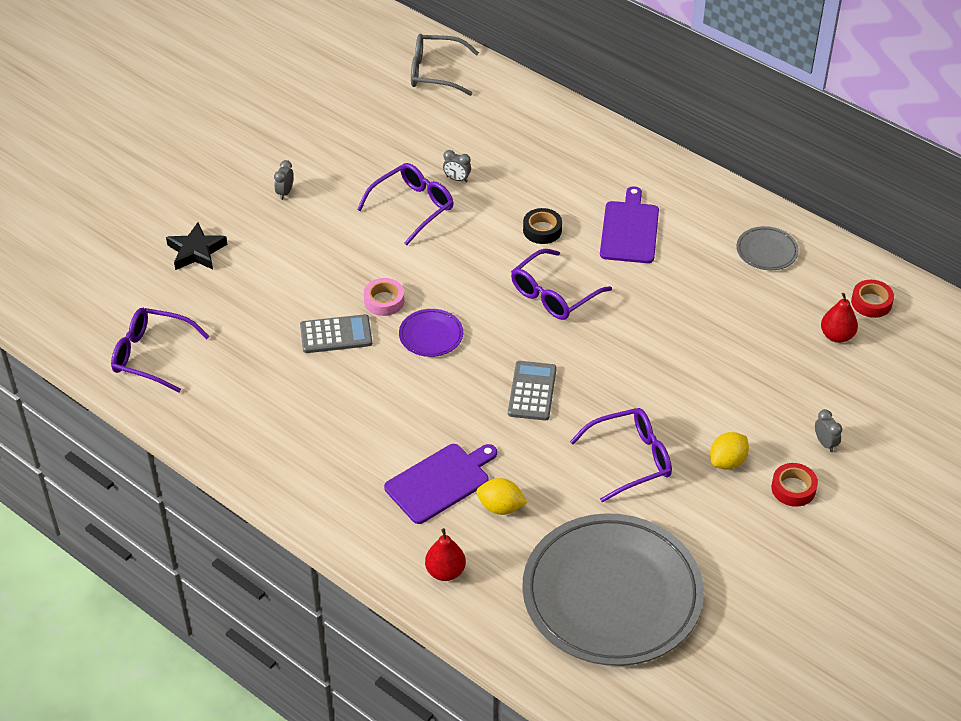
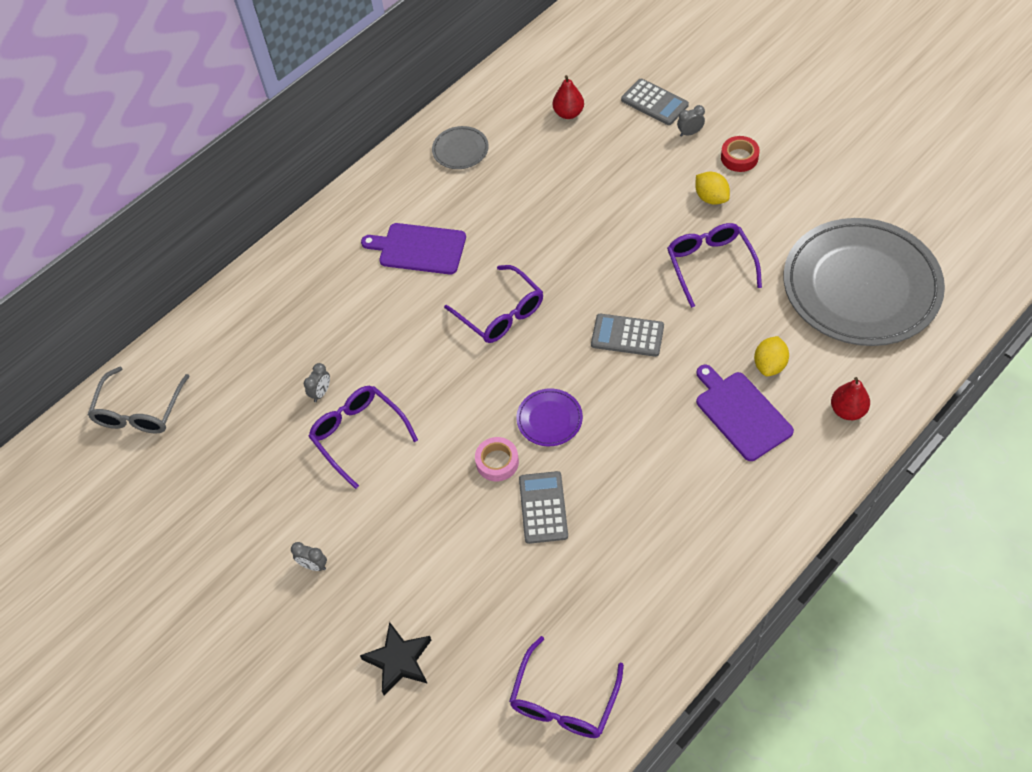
camera: 80 degrees left, 10 degrees up
black tape [523,208,562,244] -> none
red tape [851,280,894,318] -> none
none -> grey calculator [621,79,689,125]

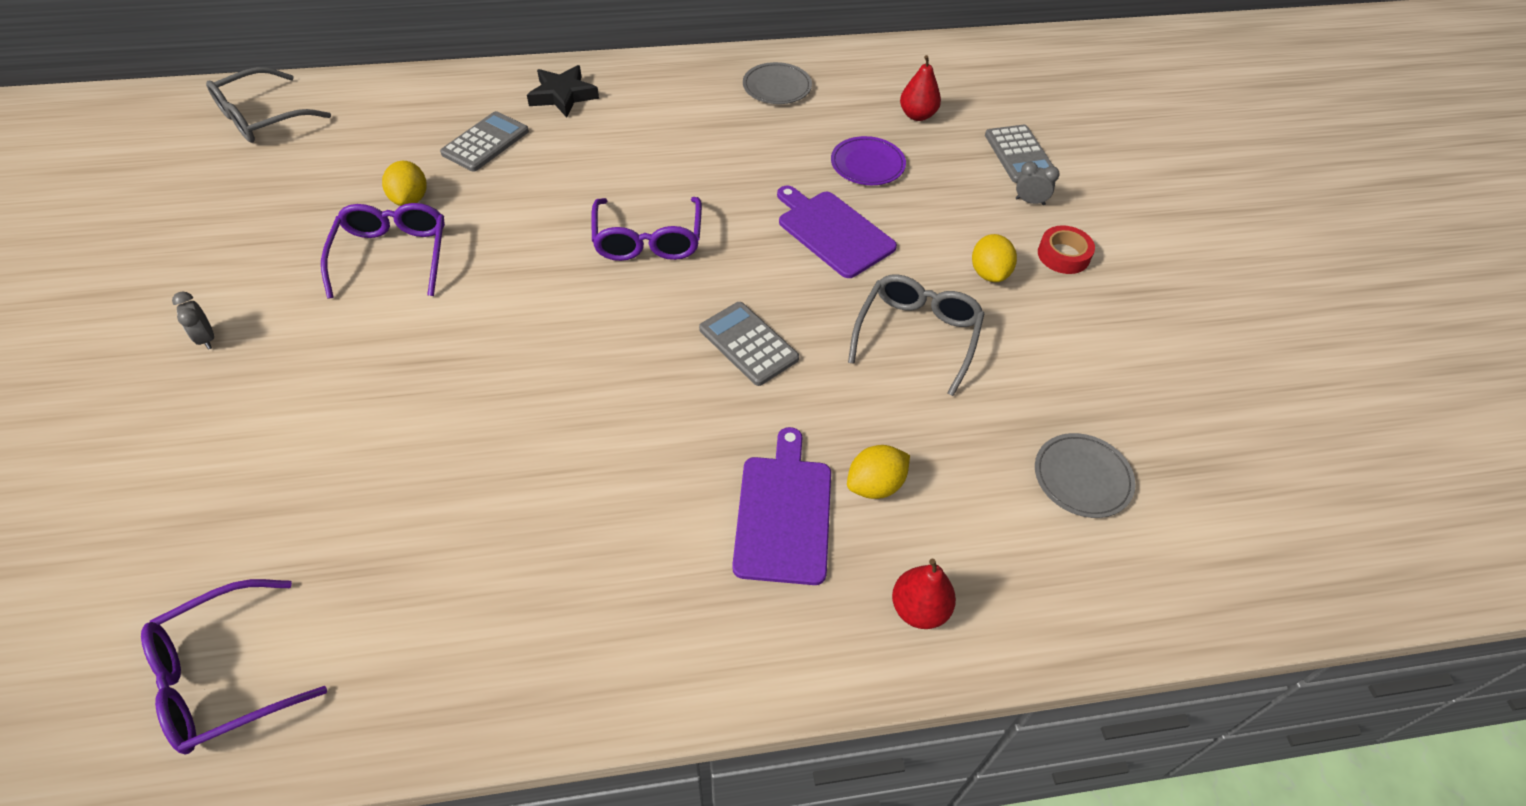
camera: 30 degrees right, 5 degrees down
grey clock [304,363,330,402] -> yellow lemon [382,161,427,206]
black star [360,622,431,696] -> black star moved to [527,65,599,117]
purple cutting board [361,223,466,274] -> purple cutting board moved to [777,186,897,278]
pink tape [475,437,519,481] -> none
purple plate [516,389,583,446] -> purple plate moved to [831,136,906,185]
grey calculator [519,471,568,544] -> grey calculator moved to [440,111,529,172]
purple glasses [667,223,762,308] -> grey glasses [848,274,985,396]
grey plate [784,218,945,346] -> grey plate [1035,433,1136,518], size x0.40

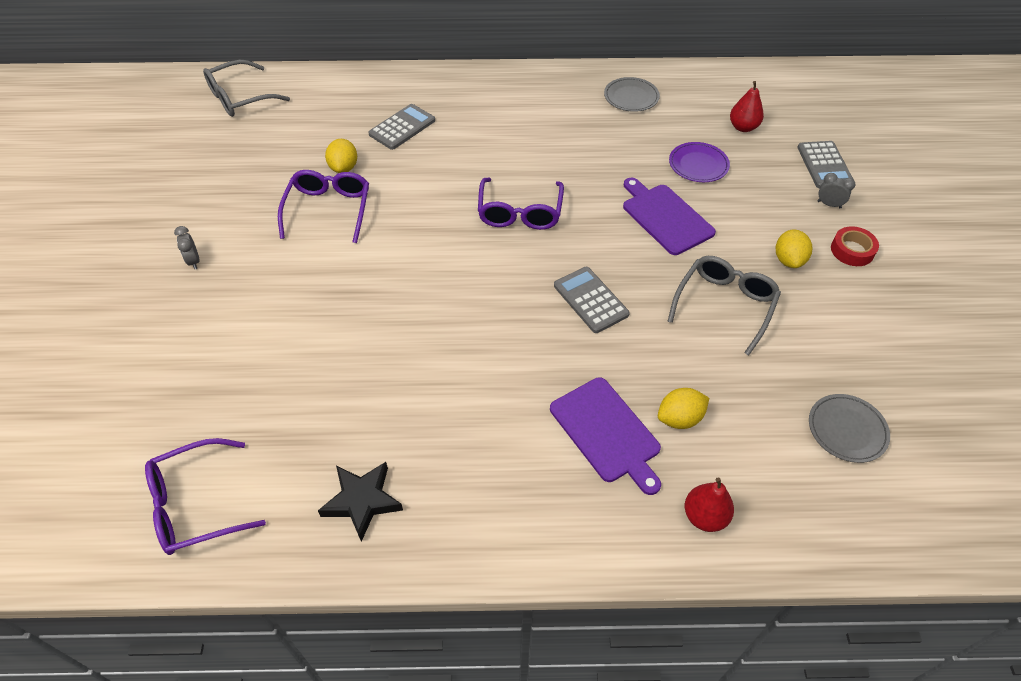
camera: 10 degrees right, 0 degrees up
black star [527,65,599,117] -> black star moved to [318,462,403,542]
purple cutting board [732,427,831,585] -> purple cutting board turned 135 degrees clockwise [550,377,661,495]

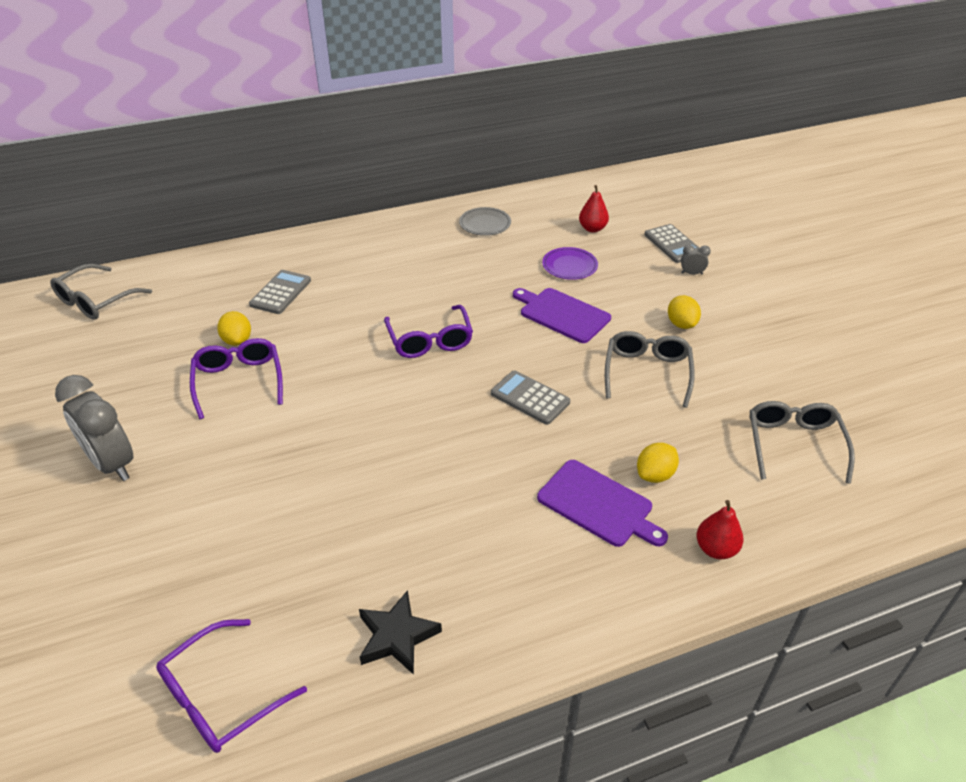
camera: 20 degrees left, 10 degrees down
grey clock [174,226,200,269] -> grey clock [55,375,134,481], size x2.35
grey plate [809,394,890,463] -> grey glasses [750,401,855,484]
red tape [831,226,879,266] -> none

